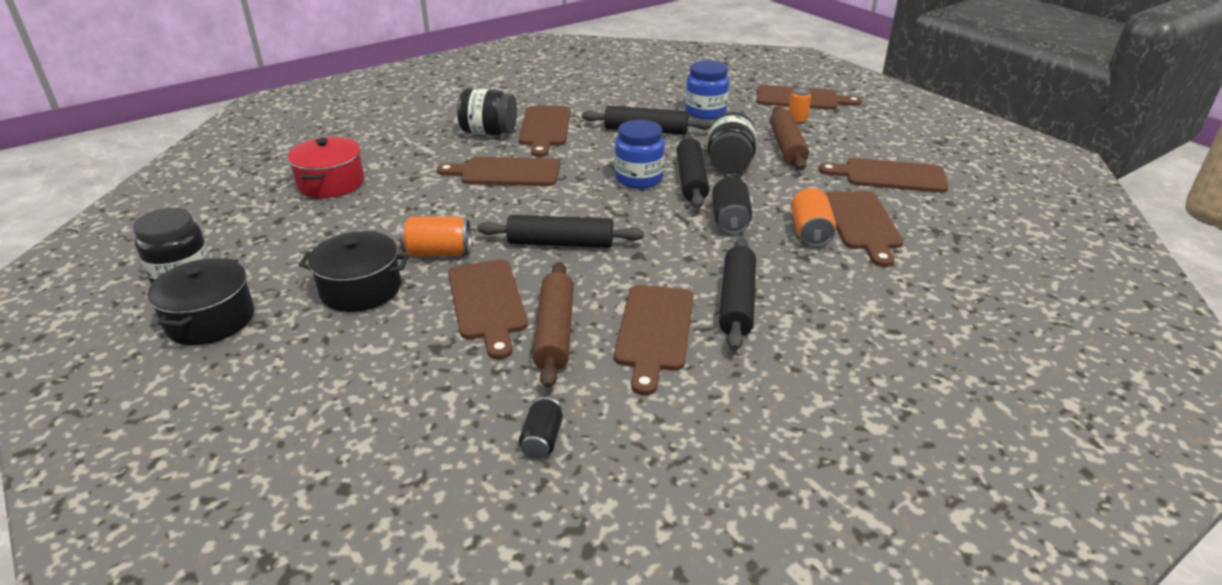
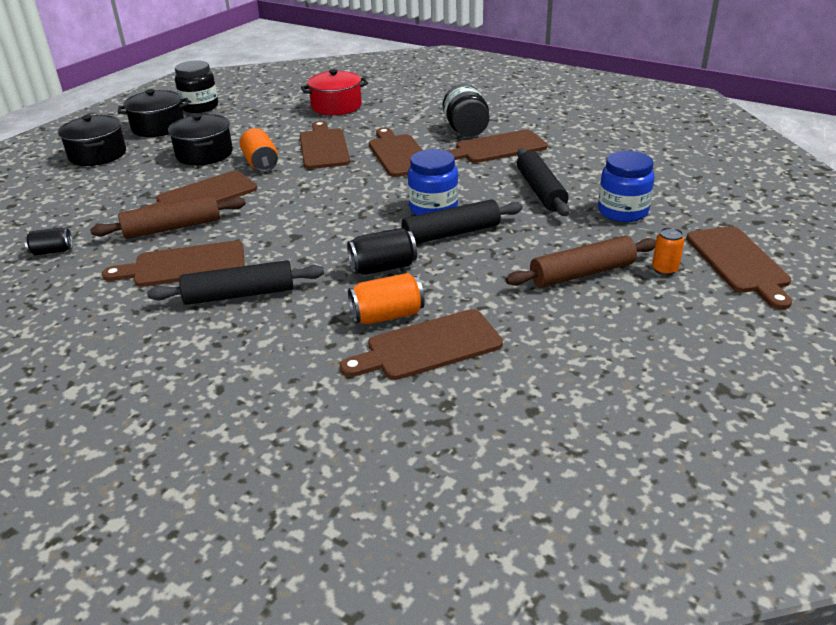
camera: 70 degrees right, 0 degrees up
black rolling pin [477,215,644,248] -> none
black jar [707,112,757,174] -> none
brown cutting board [819,158,949,193] -> brown cutting board moved to [300,121,350,169]
none -> black pot [58,115,126,166]

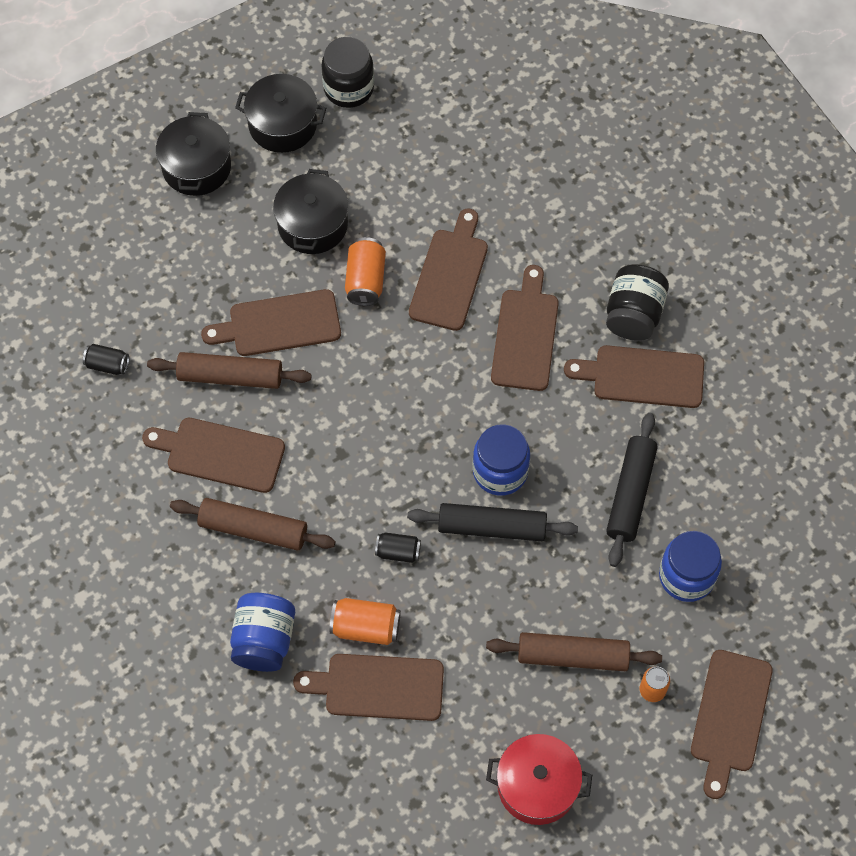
camera: 25 degrees right, 30 degrees up
black rolling pin [147,260,324,305] -> brown rolling pin [170,498,335,551]
red pot [301,69,368,115] -> red pot moved to [486,734,592,825]
black can [347,228,417,275] -> black can [375,532,421,563], size x0.66
none -> blue jar [230,593,295,672]

